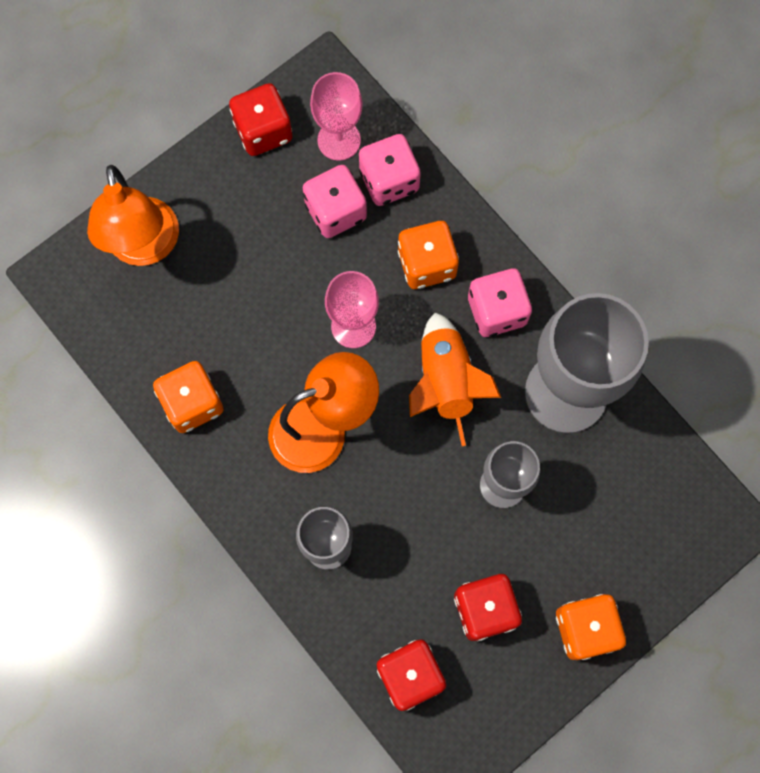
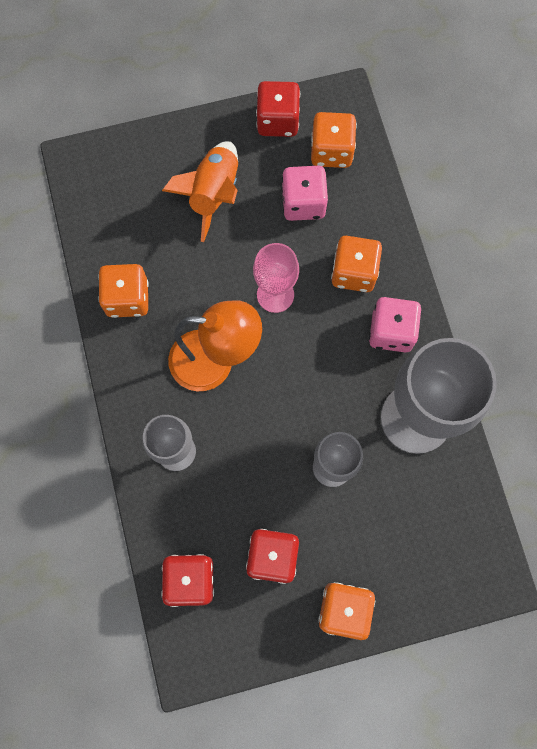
camera: 25 degrees right, 0 degrees up
orange lamp [87,165,179,266] -> none
pink goblet [310,72,363,161] -> orange dice [311,112,357,168]
pink dice [359,134,421,206] -> none
orange rocket [409,313,501,446] -> orange rocket moved to [162,141,238,242]

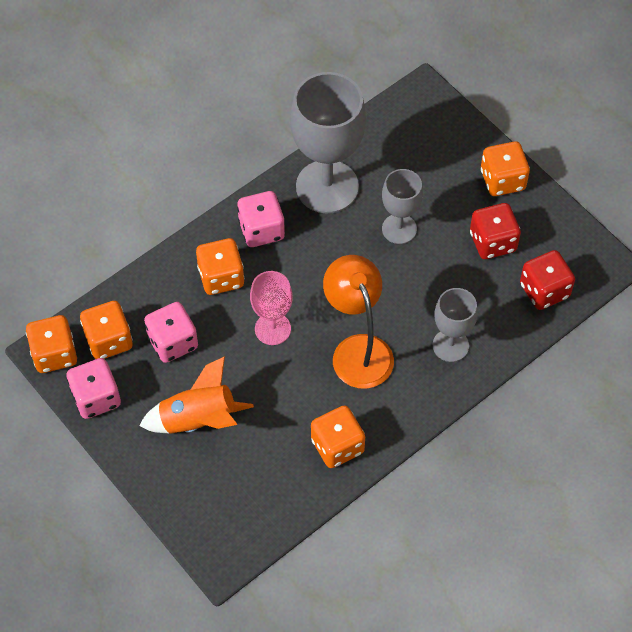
camera: 115 degrees left, 15 degrees down
red dice [256,81,300,137] -> pink dice [66,358,121,419]
none -> orange dice [26,315,77,373]

